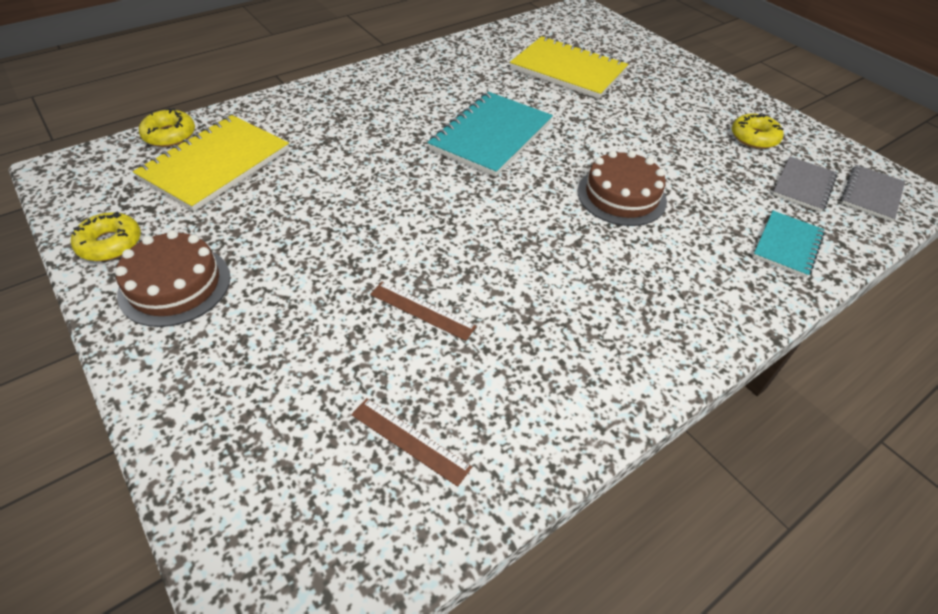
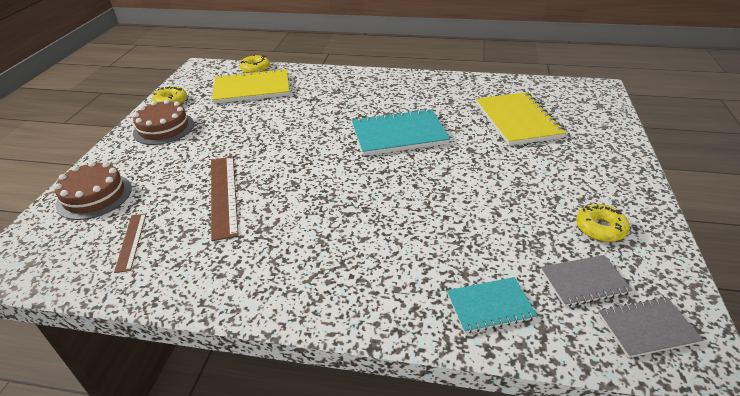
camera: 50 degrees right, 10 degrees down
brown ruler [370,282,477,341] -> brown ruler [211,156,239,241], size x1.75
brown cake [578,151,667,226] -> brown cake moved to [54,161,132,220]

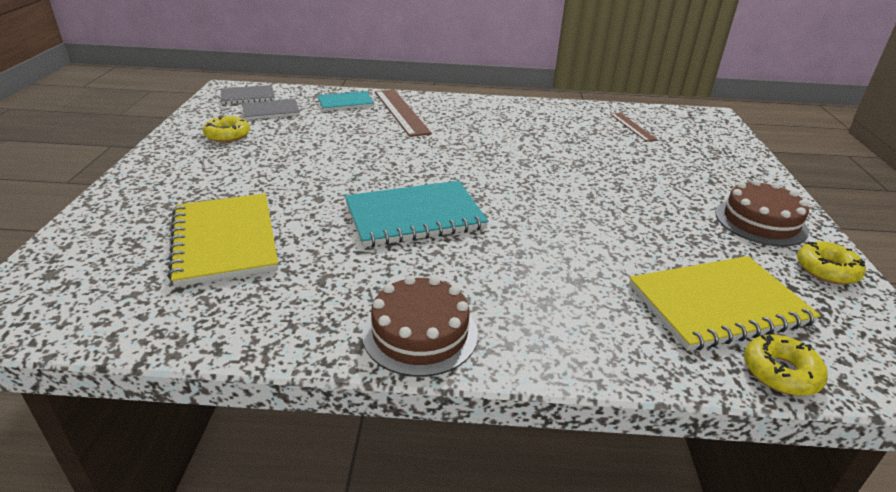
camera: 170 degrees right, 5 degrees down
brown cake [54,161,132,220] -> brown cake moved to [362,275,478,377]
brown ruler [211,156,239,241] -> brown ruler moved to [375,90,432,137]

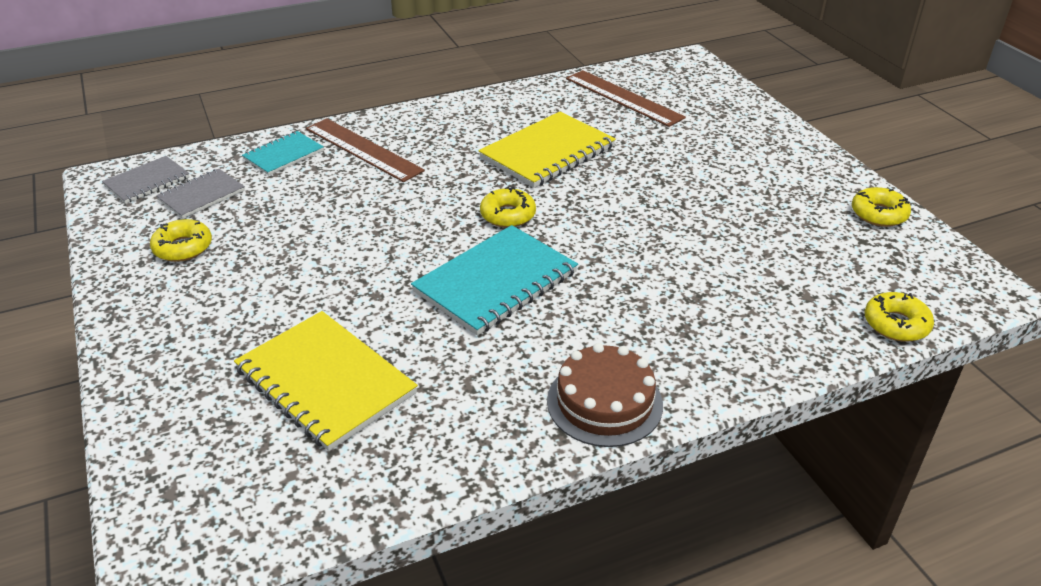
camera: 25 degrees left, 5 degrees up
brown ruler [610,113,657,142] -> brown ruler [566,70,686,127], size x1.75
yellow notebook [629,256,821,351] -> yellow notebook moved to [478,112,616,188]
brown cake [716,179,809,246] -> none
none -> yellow donut [480,187,536,228]

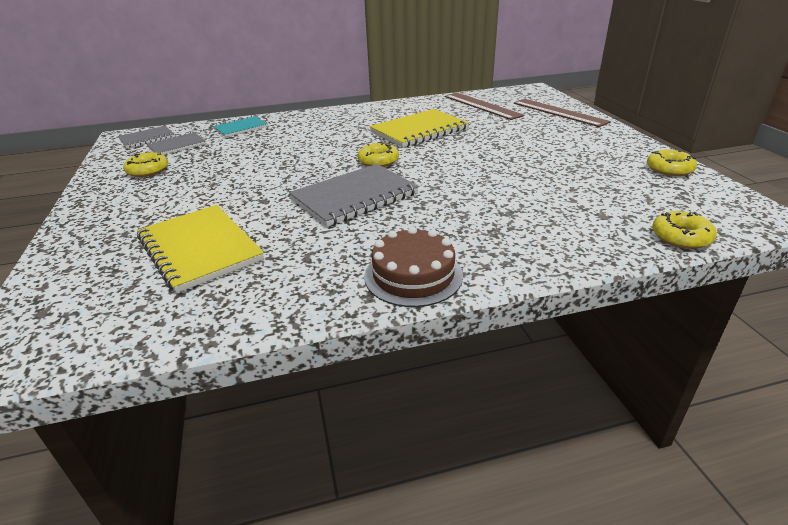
camera: 10 degrees right, 5 degrees down
brown ruler [306,118,425,182] -> brown ruler moved to [514,99,611,127]
turquoise notebook [411,225,578,336] -> grey notebook [289,164,419,227]

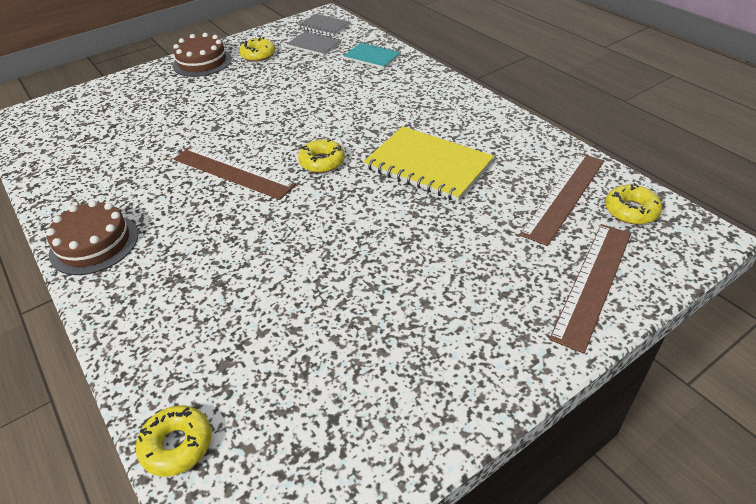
camera: 70 degrees right, 10 degrees up
yellow notebook [137,205,264,293] -> none
grey notebook [289,164,419,227] -> brown ruler [174,146,296,200]
yellow donut [647,150,697,176] -> yellow donut moved to [605,183,662,225]
none -> brown cake [173,33,232,77]

